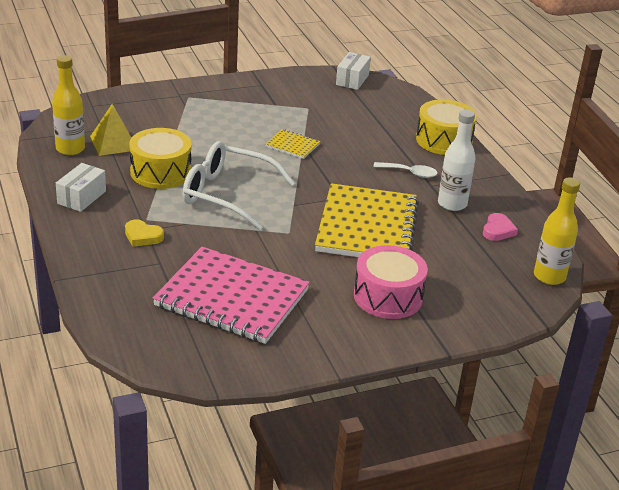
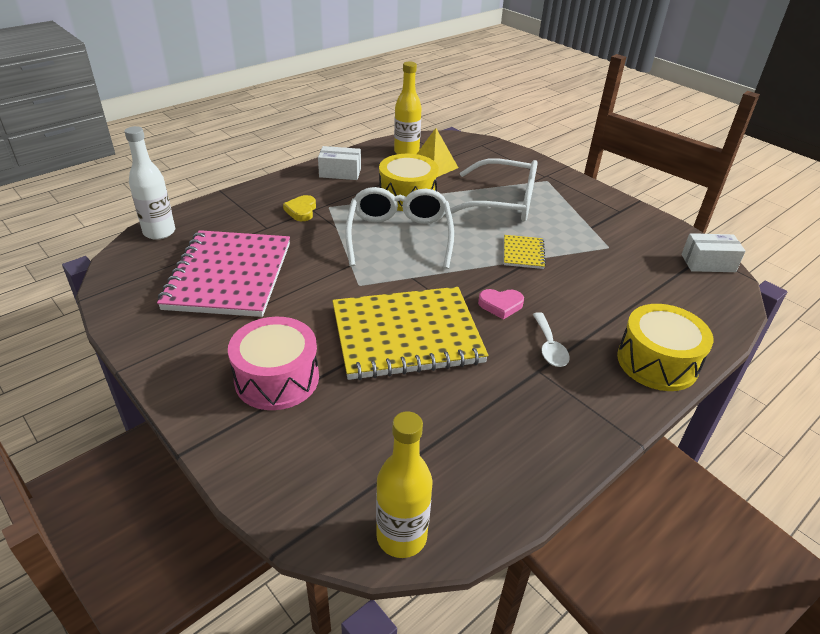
camera: 70 degrees right, 5 degrees up
white bottle [438,110,476,211] -> white bottle moved to [124,126,175,240]
pink heart [483,213,518,241] -> pink heart moved to [478,289,524,320]
none -> white glasses [445,158,538,222]

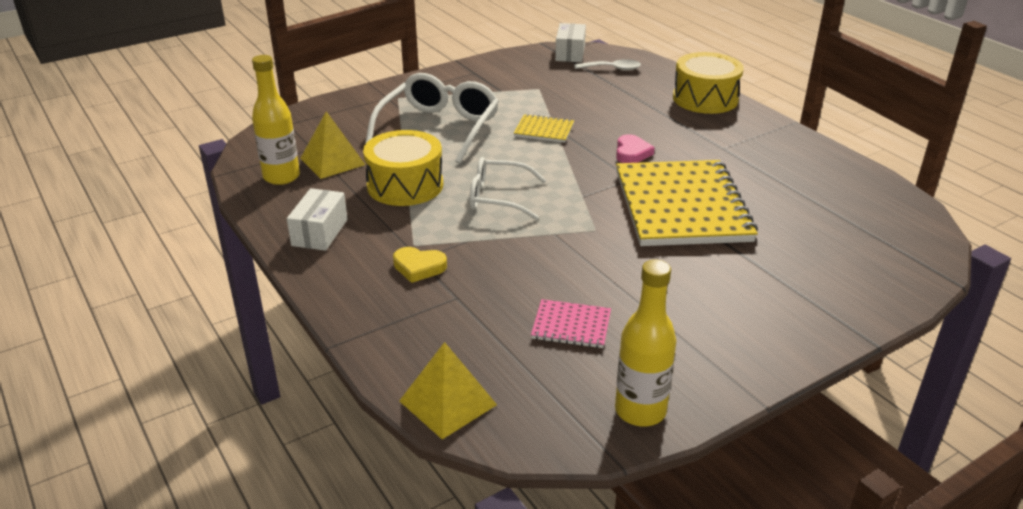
camera: 80 degrees left, 5 degrees down
white bottle [124,126,175,240] -> yellow pyramid [399,342,497,439]
pink notebook [157,230,290,317] -> pink notebook [531,299,611,348], size x0.43
pink drum [228,317,319,410] -> none
white glasses [345,187,454,269] -> white glasses [470,157,546,220], size x0.64
yellow bottle [376,411,433,558] -> yellow bottle moved to [615,259,676,426]
white spoon [533,312,570,367] -> white spoon moved to [574,59,641,71]

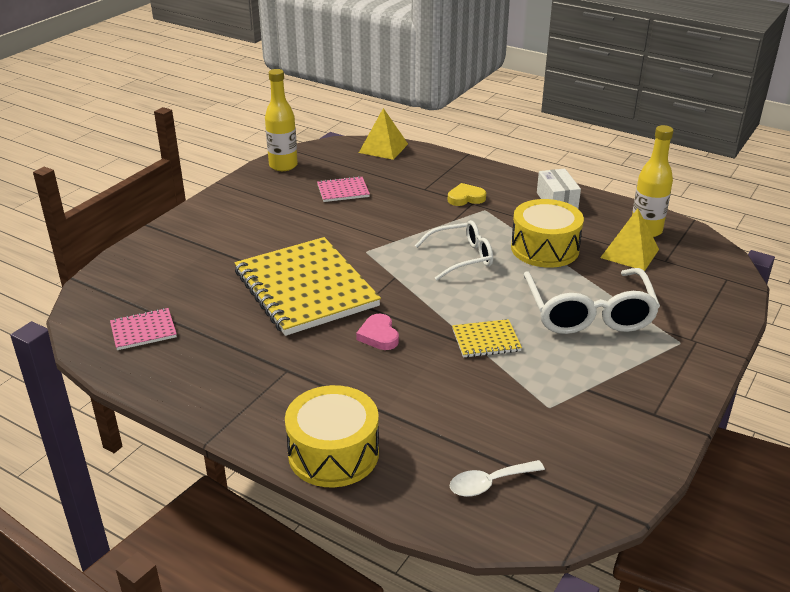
camera: 155 degrees right, 0 degrees up
white box [555,23,586,62] -> none
none -> pink notebook [110,308,177,350]

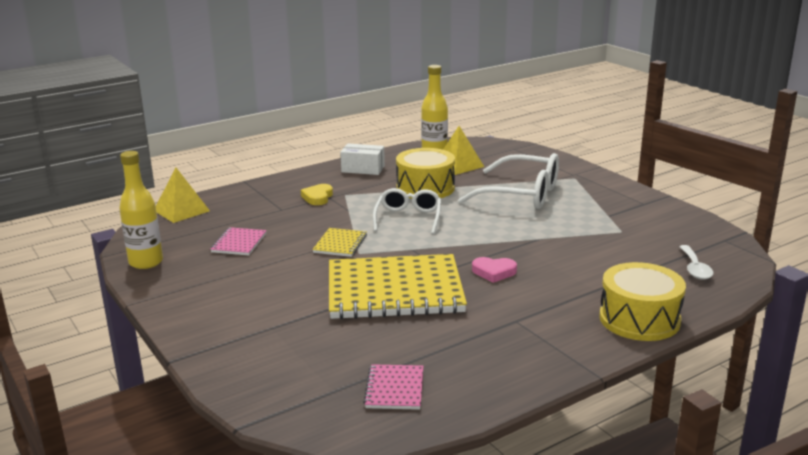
camera: 65 degrees left, 10 degrees down
yellow notebook [452,319,522,358] -> yellow notebook moved to [312,228,367,257]

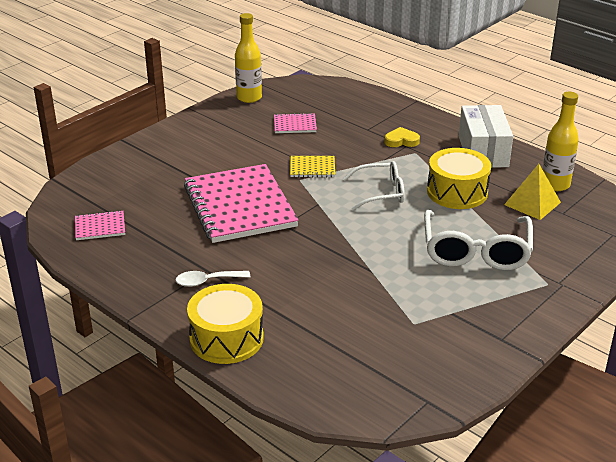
camera: 75 degrees right, 10 degrees up
yellow pyramid [156,168,210,223] -> none
yellow notebook [329,254,467,319] -> pink notebook [184,164,299,243]
white box [340,144,385,175] -> white box [459,105,513,168], size x1.57
pink heart [472,257,517,283] -> none
white spoon [679,245,714,280] -> white spoon moved to [175,271,250,287]

